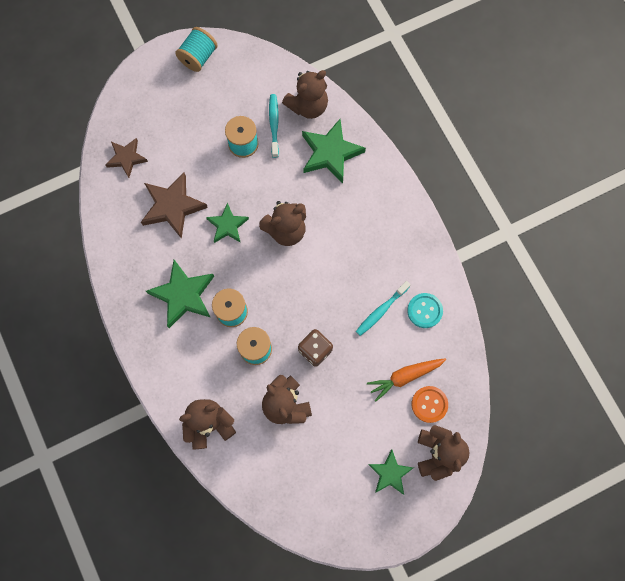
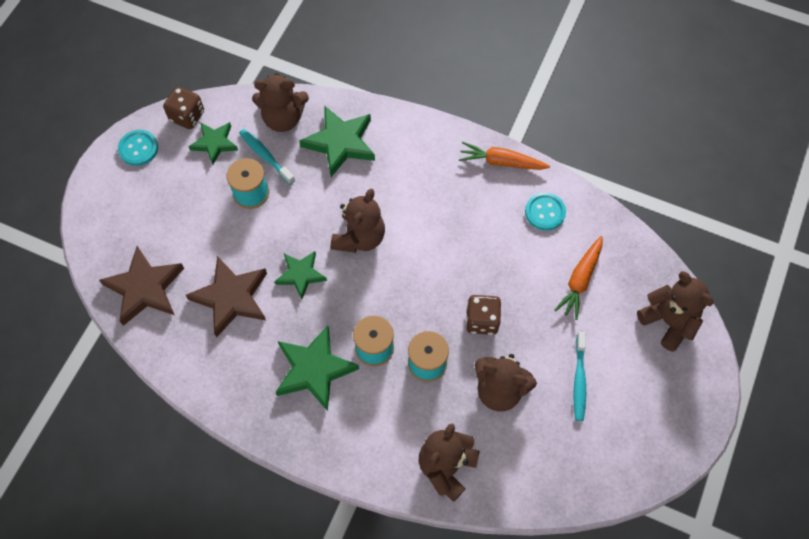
camera: 40 degrees left, 10 degrees down
brown star [106,138,148,178] -> brown star [99,246,184,326], size x1.59
turquoise spool [175,27,218,72] -> turquoise button [118,130,158,166]
brown teddy bear [282,70,328,119] -> brown teddy bear turned 75 degrees clockwise [252,73,309,132]
turquoise toothbrush [356,281,411,336] -> turquoise toothbrush moved to [573,332,586,421]
green star [368,449,414,495] -> green star moved to [189,122,238,165]
orange button [412,386,448,423] -> none
none -> brown dice [163,86,204,129]
none -> orange carrot [459,142,550,170]

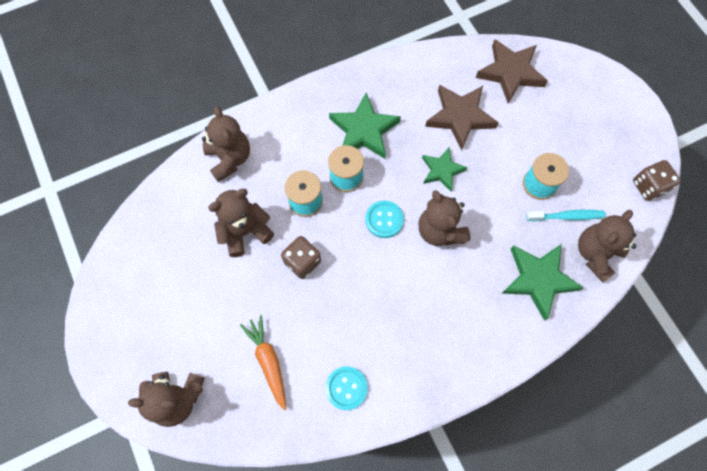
camera: 130 degrees right, 5 degrees up
turquoise button [118,130,158,166] -> turquoise button moved to [365,201,404,238]
green star [189,122,238,165] -> none
orange carrot [459,142,550,170] -> none
turquoise toothbrush [573,332,586,421] -> none

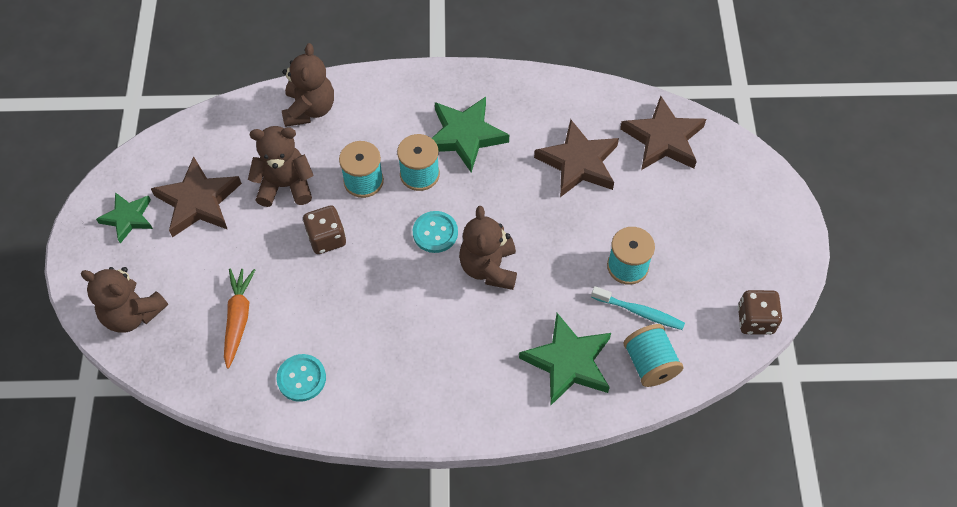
camera: 25 degrees right, 10 degrees down
green star [422,148,468,191] -> green star moved to [96,192,153,244]
brown teddy bear [578,210,637,282] -> turquoise spool [623,324,683,387]
none -> brown star [151,156,242,237]

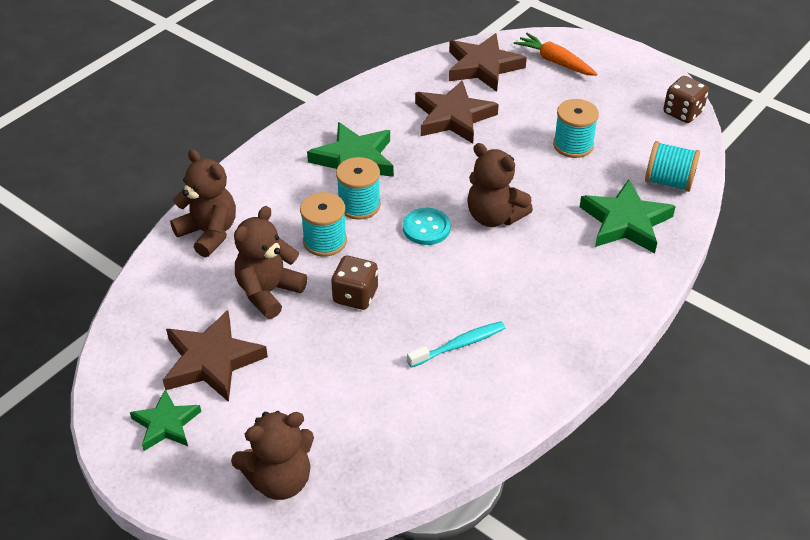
camera: 50 degrees left, 15 degrees down
orange carrot [224,269,255,369] -> orange carrot moved to [514,33,598,76]
turquoise button [276,354,326,402] -> none
turquoise toothbrush [591,286,685,330] -> turquoise toothbrush moved to [407,321,505,368]

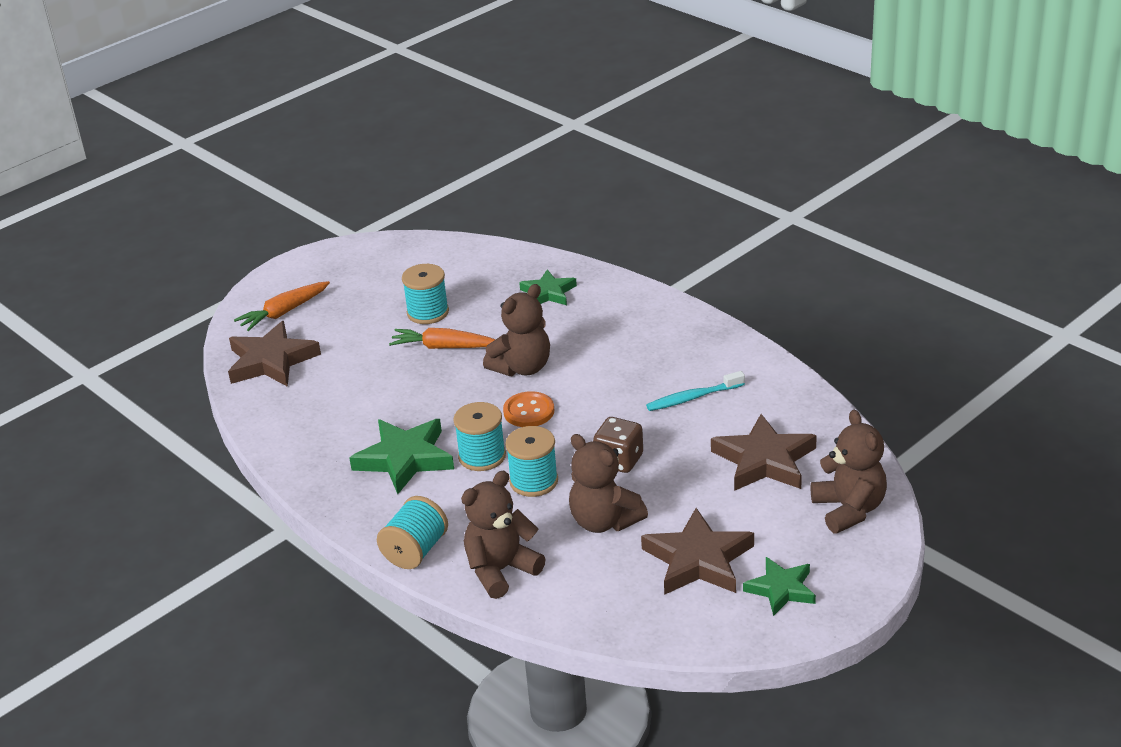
camera: 80 degrees left, 10 degrees down
turquoise button [403,208,451,245] -> orange button [503,391,554,427]
turquoise toothbrush [407,321,505,368] -> turquoise toothbrush turned 90 degrees counterclockwise [646,371,745,411]
brown star [415,80,499,143] -> brown star moved to [711,414,817,491]
green star [580,179,676,253] -> green star [519,270,577,305], size x0.63
turquoise spool [645,141,700,192] -> turquoise spool moved to [377,496,448,569]
brown dice [663,76,709,123] -> none
none -> orange carrot [389,328,496,349]

